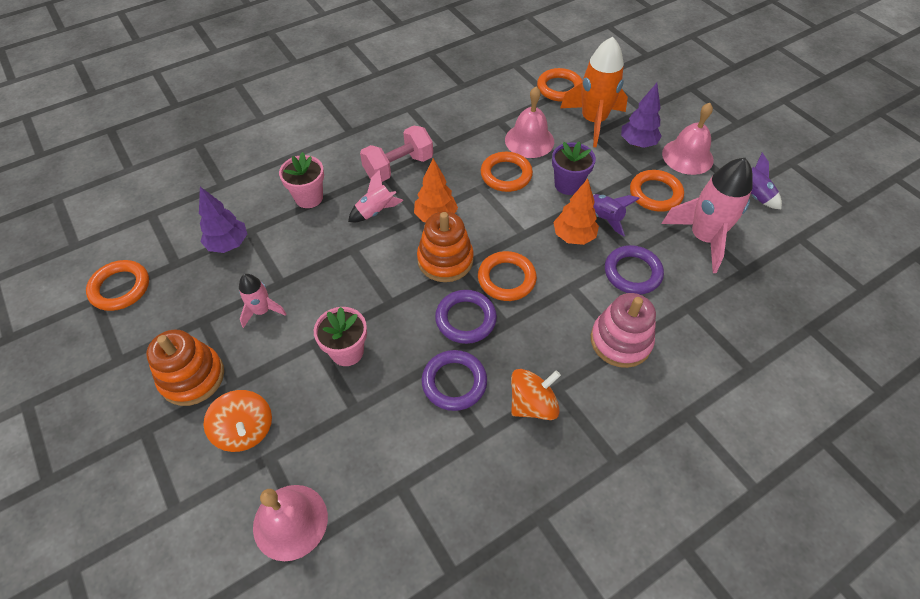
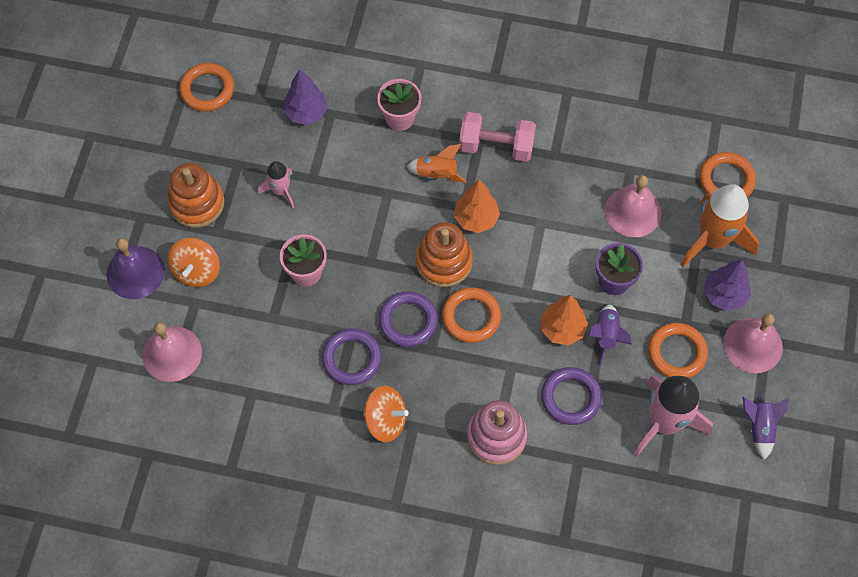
camera: 45 degrees right, 10 degrees up
pink rocket [348,169,404,222] -> orange rocket [406,144,467,183]
orange ring [481,152,533,192] -> none
none -> purple bell [107,238,165,299]

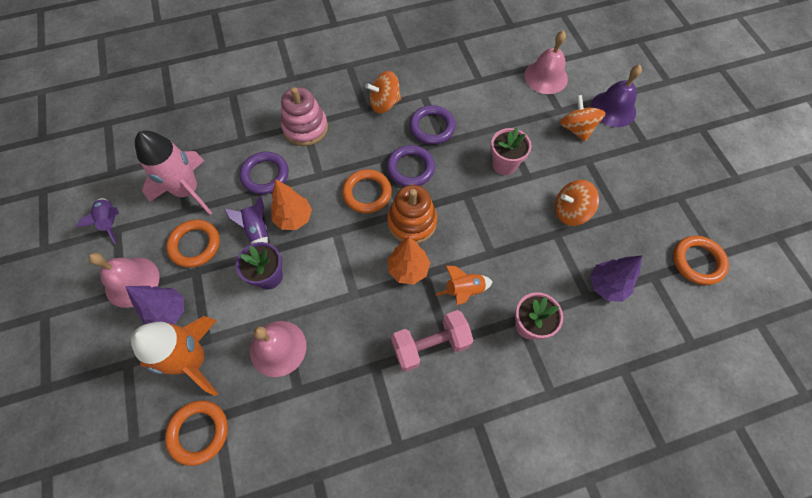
camera: 150 degrees right, 0 degrees up
orange stacking toy [167,163,224,228] -> none
pink rocket [258,161,294,208] -> orange spinning top [555,180,599,226]

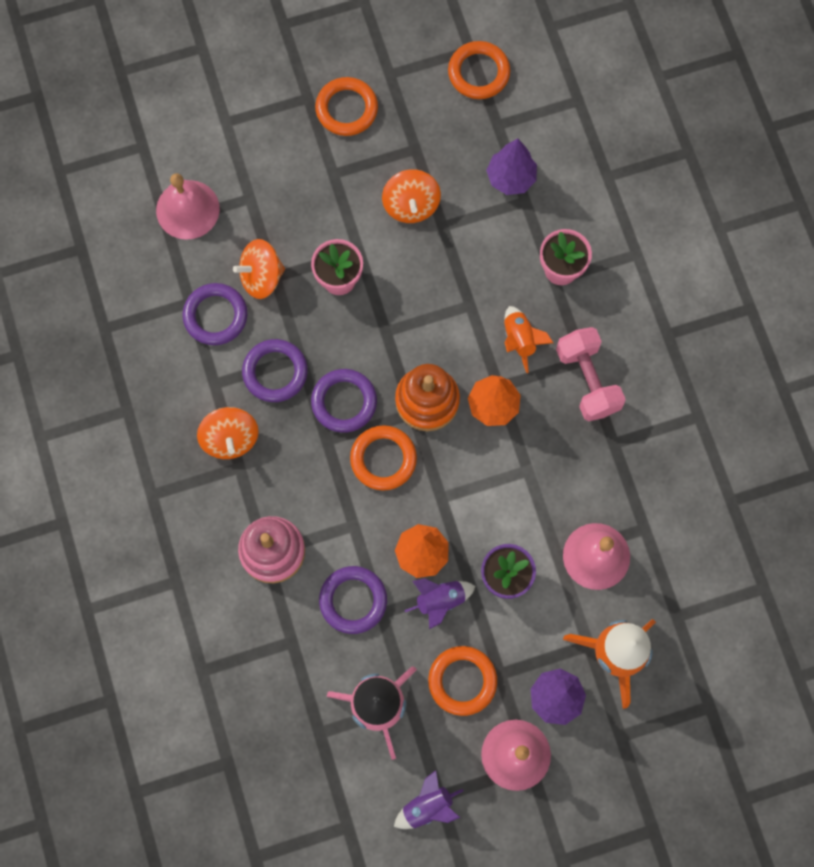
camera: 90 degrees left, 10 degrees up
orange ring [165,400,228,466] -> orange ring moved to [315,77,378,136]
orange spinning top [560,95,606,142] -> orange spinning top moved to [233,239,285,299]
purple bell [591,65,642,127] -> none
none -> purple ring [182,283,248,345]

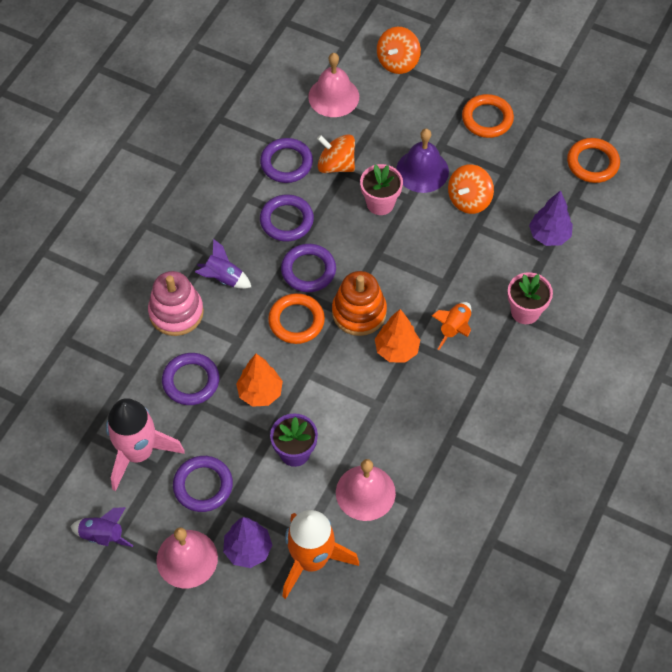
camera: 45 degrees right, 15 degrees down
orange spinning top [197,407,259,459] -> orange spinning top moved to [377,27,421,74]
purple rocket [404,579,475,629] -> purple rocket moved to [195,239,251,289]
orange ring [428,646,497,716] -> purple ring [173,456,233,512]
pink dumbbell [556,327,626,421] -> none
none -> purple bell [396,129,449,193]

